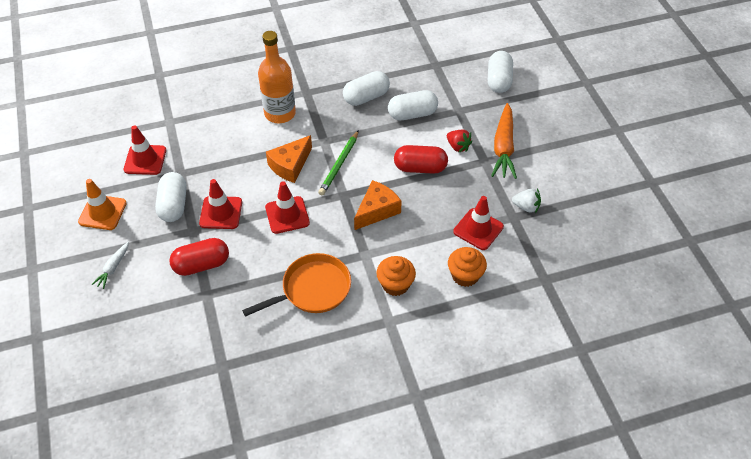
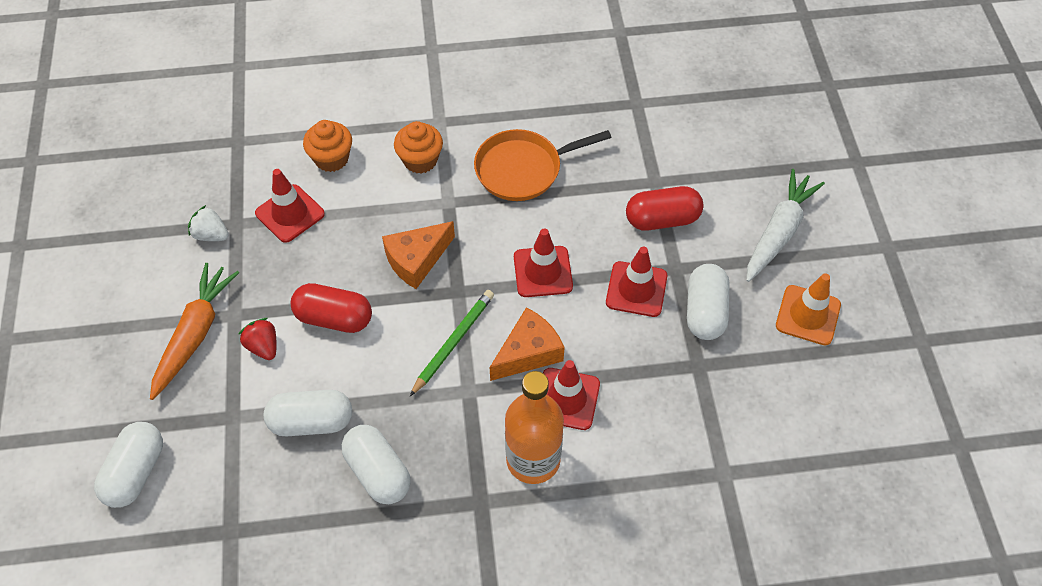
camera: 170 degrees left, 5 degrees up
white carrot [92,241,129,289] -> white carrot [746,169,825,282], size x1.92
red traffic cone [124,125,166,175] -> red traffic cone moved to [543,360,600,430]
white capsule [343,71,390,106] -> white capsule turned 75 degrees clockwise [342,425,411,504]

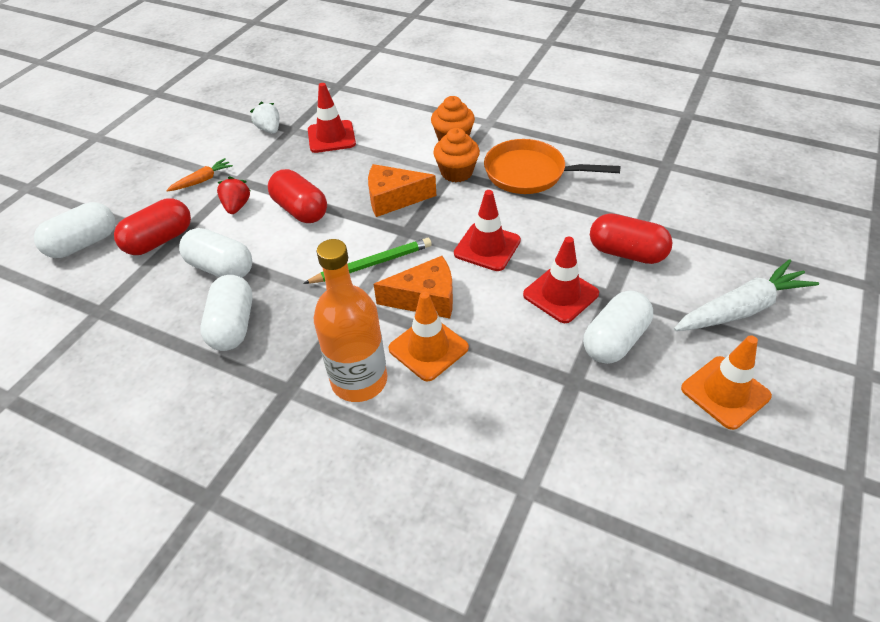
camera: 35 degrees right, 10 degrees down
orange carrot [150,263,239,400] -> orange carrot [166,158,233,191], size x0.52
orange cupcake [303,120,352,172] -> orange cupcake moved to [433,128,480,182]
red traffic cone [543,360,600,430] -> orange traffic cone [388,292,469,381]
none -> red capsule [114,198,191,255]

